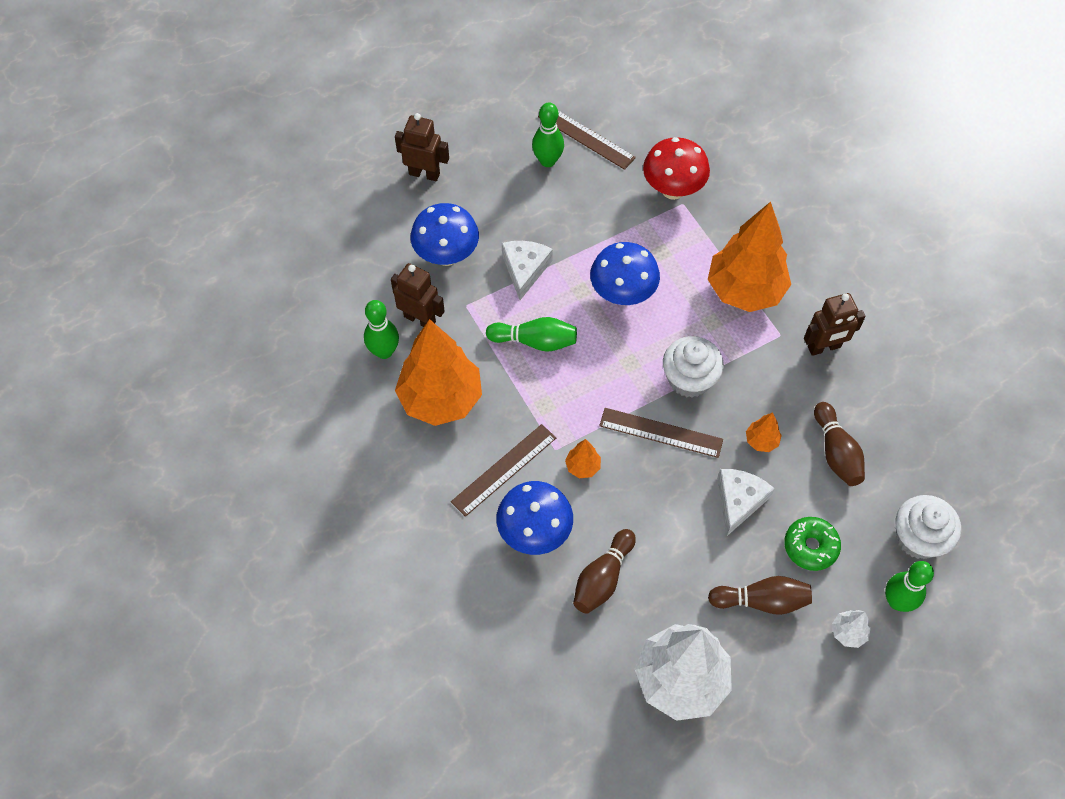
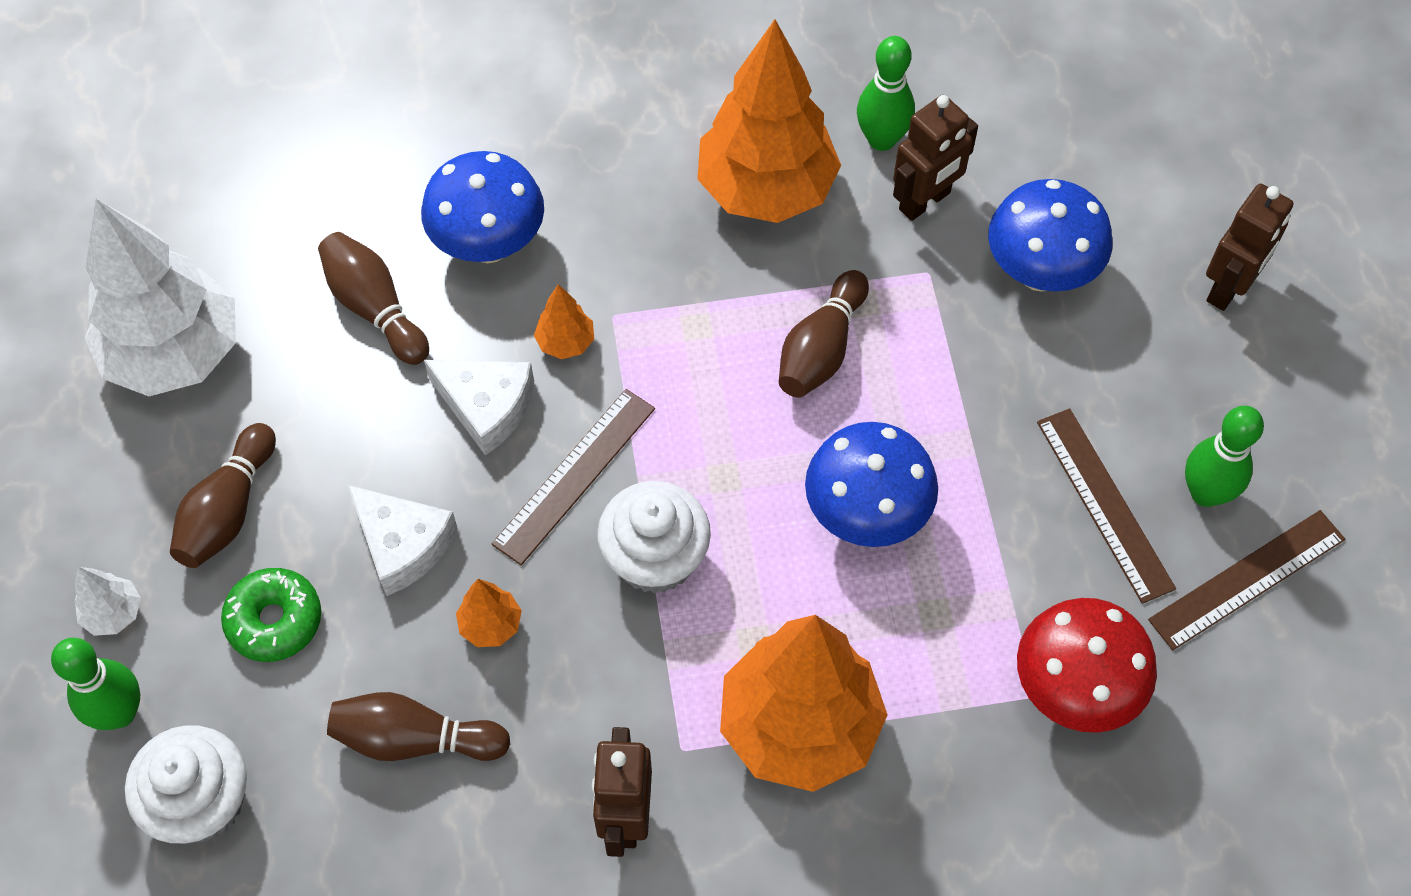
camera: 110 degrees right, 0 degrees up
brown ruler [451,424,556,517] -> brown ruler moved to [1037,408,1176,604]
green bowling pin [486,317,577,352] -> brown bowling pin [779,270,869,398]
white cheese [502,241,553,300] -> white cheese moved to [424,360,534,456]

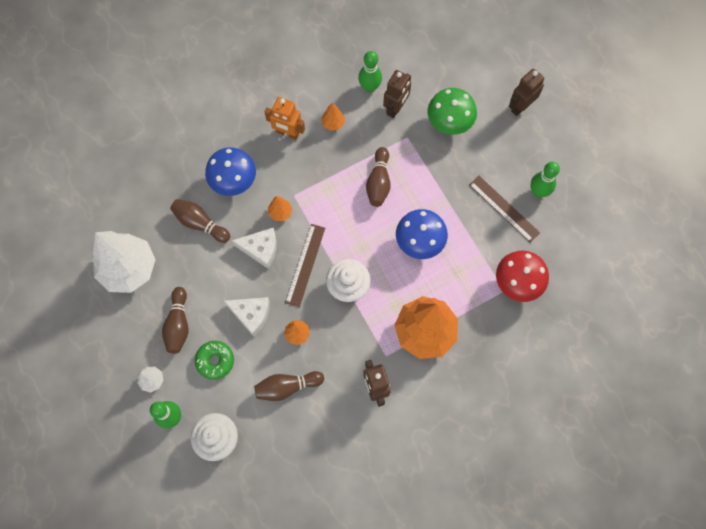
camera: 20 degrees left, 10 degrees up
orange tree [697,19,841,223] -> orange tree [321,103,345,131], size x0.41
blue mushroom [988,179,1113,292] -> green mushroom [427,88,477,135]
brown ruler [1148,510,1345,650] -> none
brown robot [1206,184,1293,311] -> brown robot turned 150 degrees counterclockwise [509,69,544,116]
none -> orange robot [265,97,305,140]

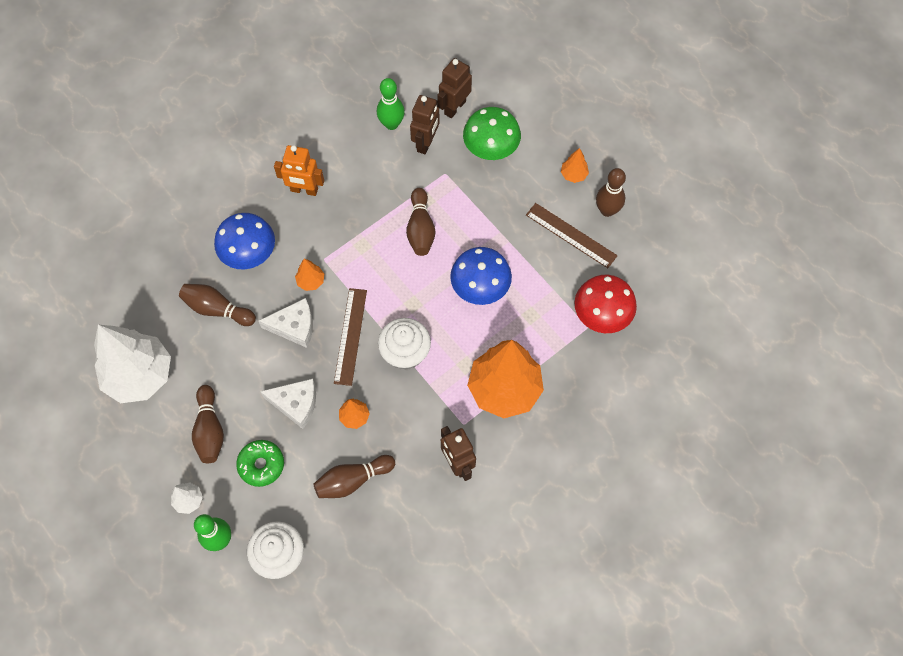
camera: 10 degrees left, 5 degrees down
orange tree [321,103,345,131] -> orange tree moved to [561,148,589,183]
brown robot [509,69,544,116] -> brown robot moved to [438,58,472,118]
green bowling pin [531,162,560,197] -> brown bowling pin [596,168,626,217]

